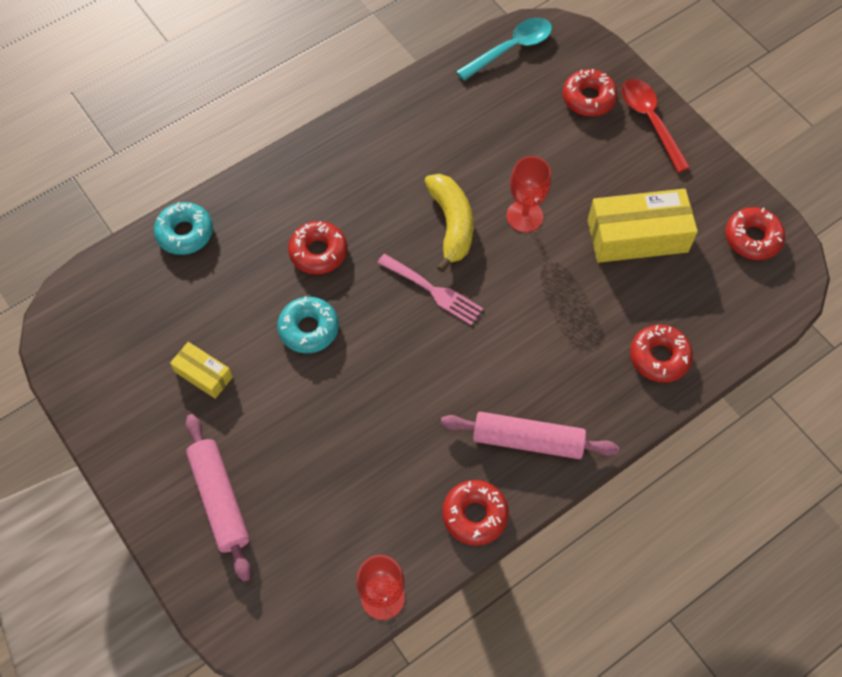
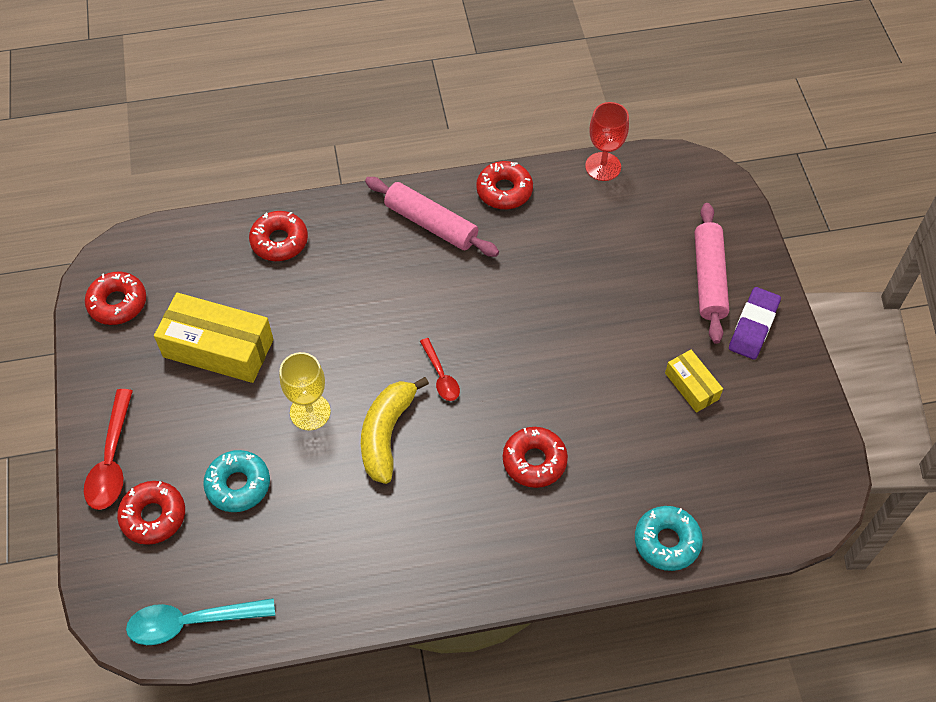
camera: 155 degrees left, 5 degrees down
turquoise donut [278,296,339,353] -> turquoise donut moved to [203,450,270,512]
pink fork [377,254,483,325] -> red spoon [420,338,460,401]
red goblet [506,156,551,232] -> yellow goblet [280,352,331,430]
none -> purple eraser [729,287,781,359]

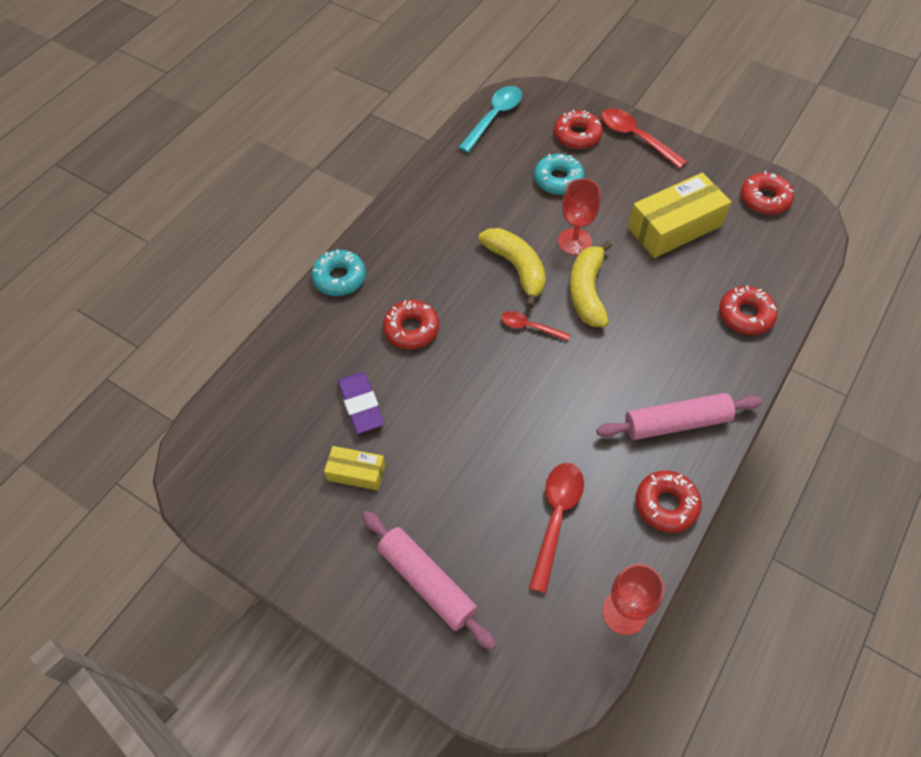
camera: 135 degrees right, 0 degrees up
yellow goblet [280,352,331,430] -> red goblet [558,178,601,255]
turquoise donut [635,506,703,571] -> turquoise donut moved to [311,249,366,296]
purple eraser [729,287,781,359] -> purple eraser moved to [338,372,384,434]
none -> red spoon [529,463,584,593]
none -> yellow banana [570,240,612,327]

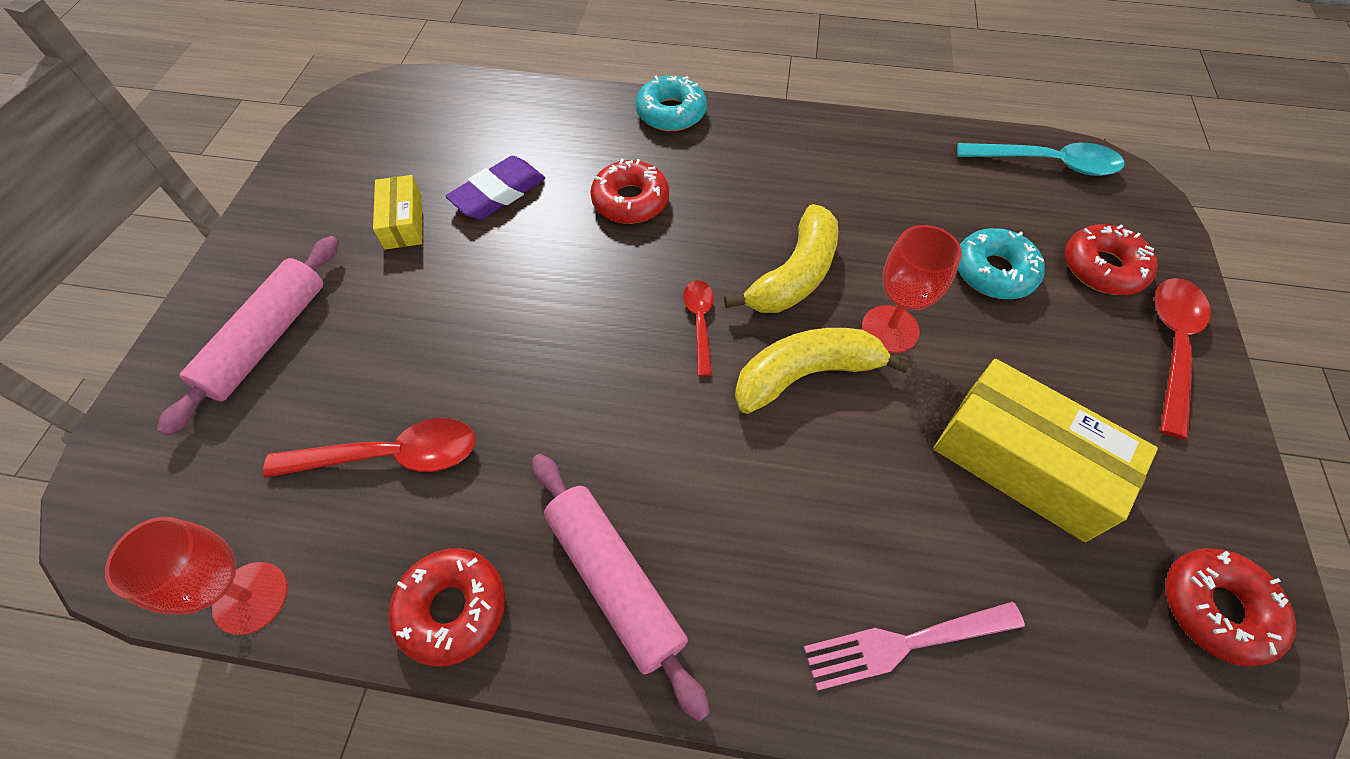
camera: 65 degrees right, 0 degrees up
red donut [719,286,778,335] -> pink fork [804,602,1025,691]

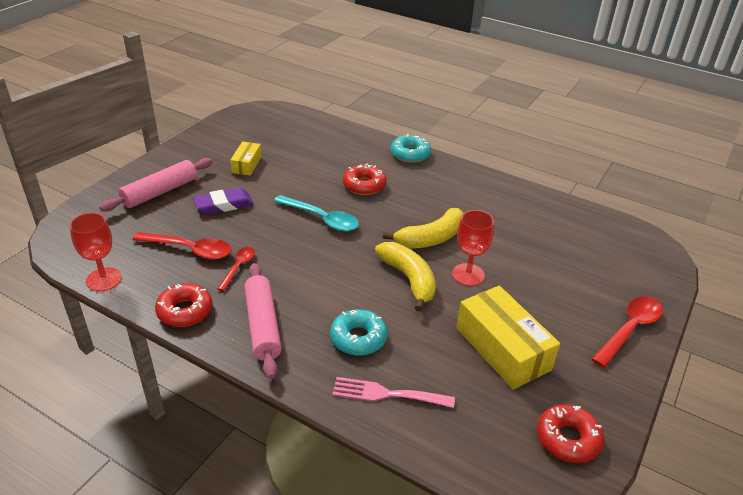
camera: 20 degrees right, 20 degrees down
purple eraser [445,156,545,220] -> purple eraser moved to [193,188,254,214]
red spoon [683,280,714,376] -> red spoon moved to [217,247,255,291]
yellow banana [735,328,910,414] -> yellow banana turned 60 degrees clockwise [375,242,436,312]
turquoise spoon [957,143,1124,176] -> turquoise spoon moved to [274,195,359,231]
turquoise donut [958,228,1045,299] -> turquoise donut moved to [330,309,387,356]
red donut [1065,224,1158,295] -> none

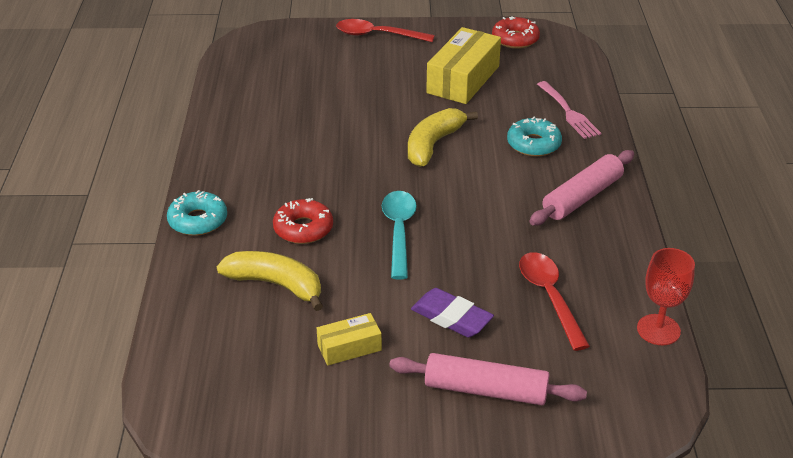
camera: 120 degrees left, 0 degrees up
red donut [155,283,212,327] -> none
red spoon [217,247,255,291] -> none
yellow banana [383,208,463,249] -> yellow banana moved to [217,251,323,311]
red goblet [452,210,494,286] -> none

